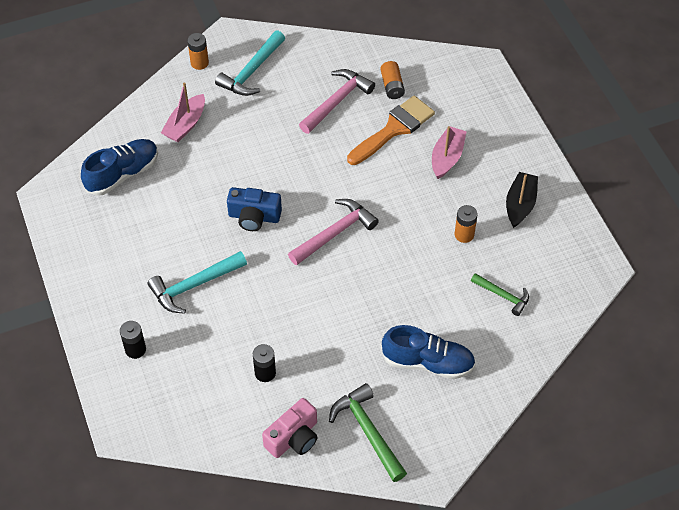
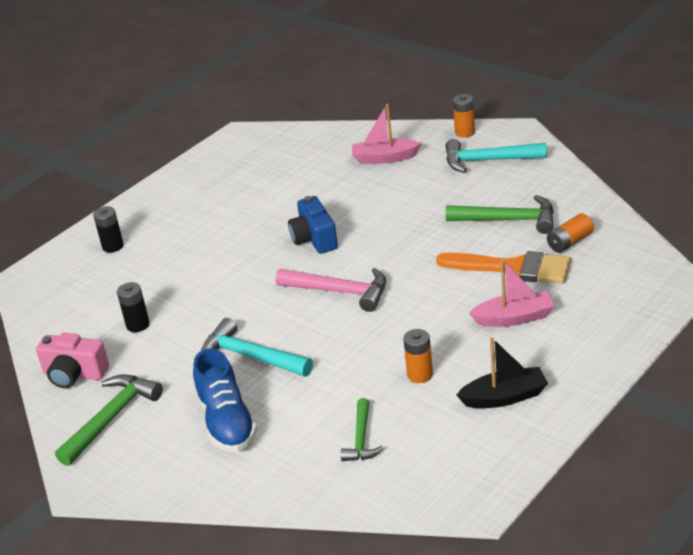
camera: 65 degrees right, 20 degrees down
blue shoe [81,139,158,196] -> none
turquoise hammer [147,251,247,314] -> turquoise hammer moved to [201,318,313,377]
pink hammer [299,69,375,134] -> green hammer [446,195,554,234]

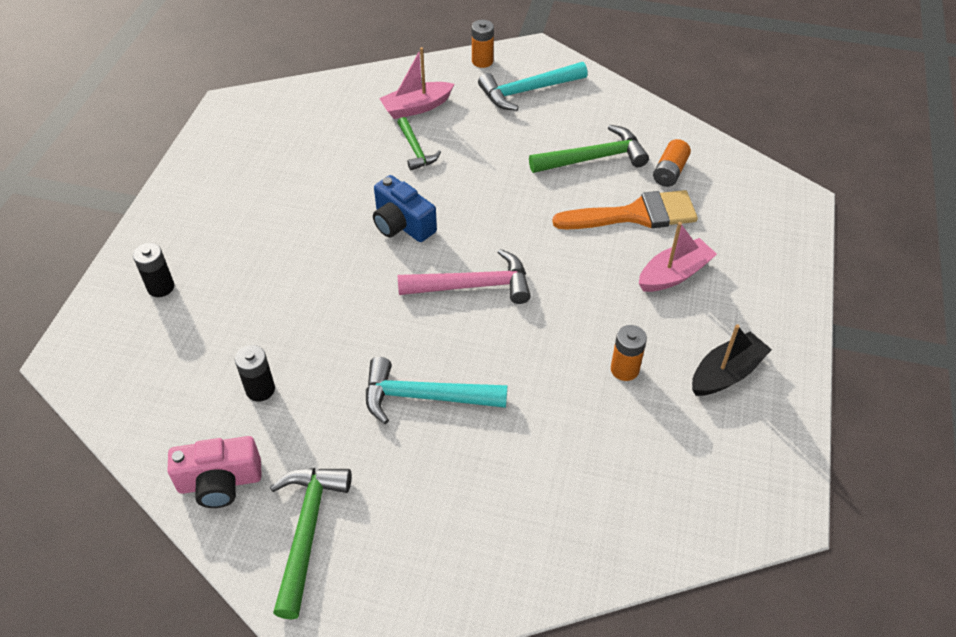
camera: 30 degrees left, 15 degrees up
blue shoe [193,348,257,452] -> none
green hammer [341,398,383,461] -> green hammer moved to [397,117,441,170]

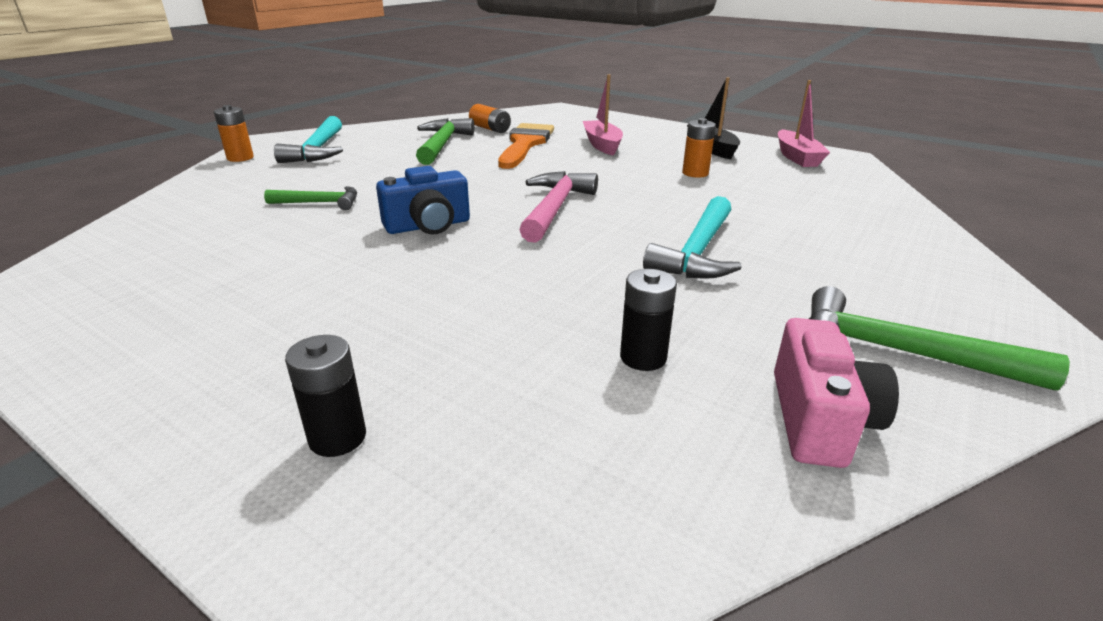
camera: 70 degrees left, 20 degrees down
pink boat [379,47,454,119] -> pink boat moved to [778,80,830,167]

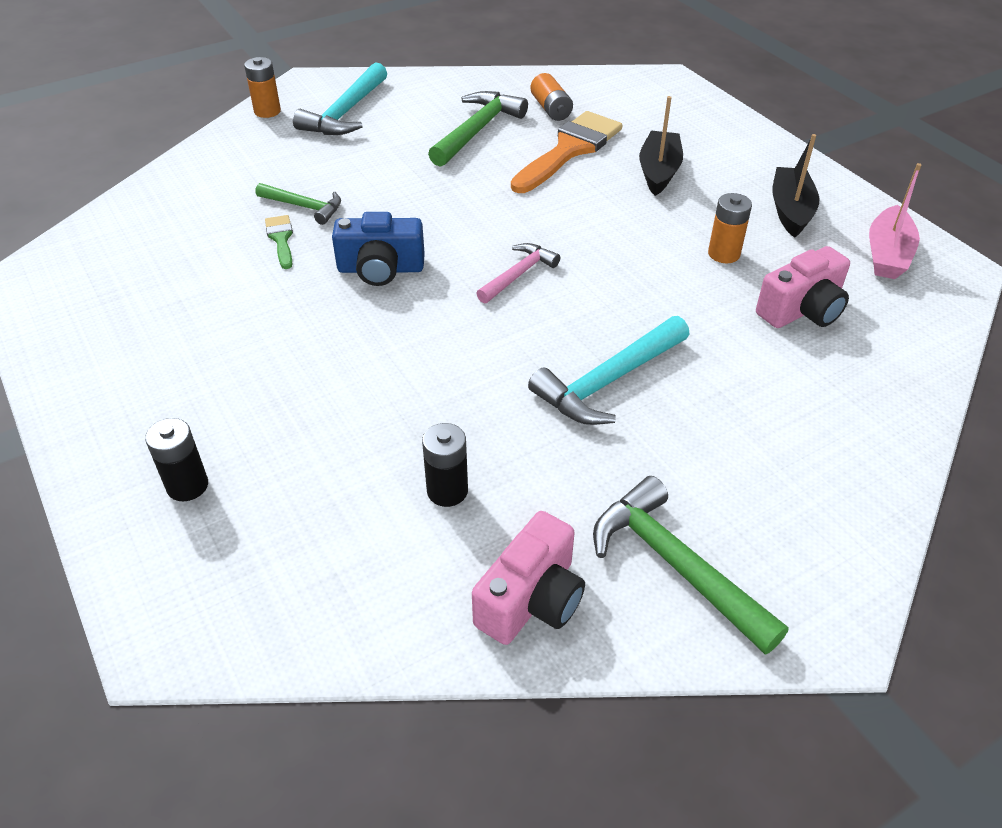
camera: 25 degrees right, 15 degrees up
pink hammer [519,171,598,243] -> pink hammer [476,243,560,304], size x0.62
pink boat [583,74,623,155] -> black boat [639,96,683,196]
none -> green brush [265,215,293,269]
none -> pink camera [756,246,850,328]

